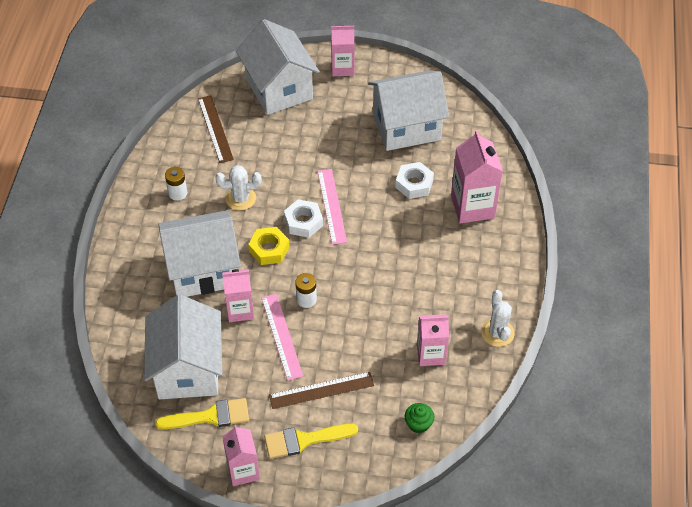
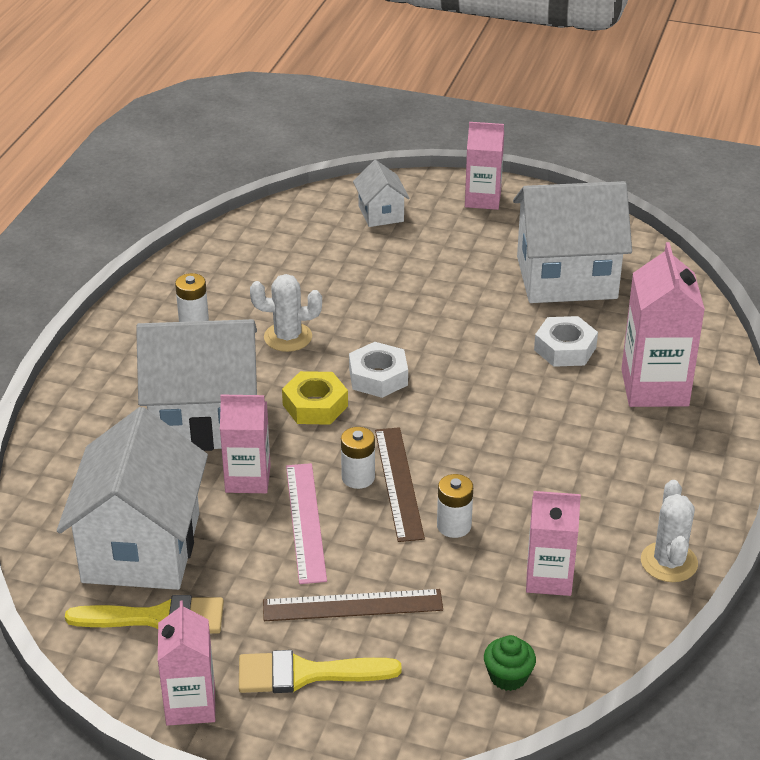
camera: 10 degrees right, 15 degrees down
brown ruler [198,95,234,163] -> brown ruler moved to [375,427,425,542]
white house [236,19,320,115] -> white house [353,160,410,227], size x0.48
pink ruler [317,169,347,245] -> none
none -> white battery [437,474,473,538]

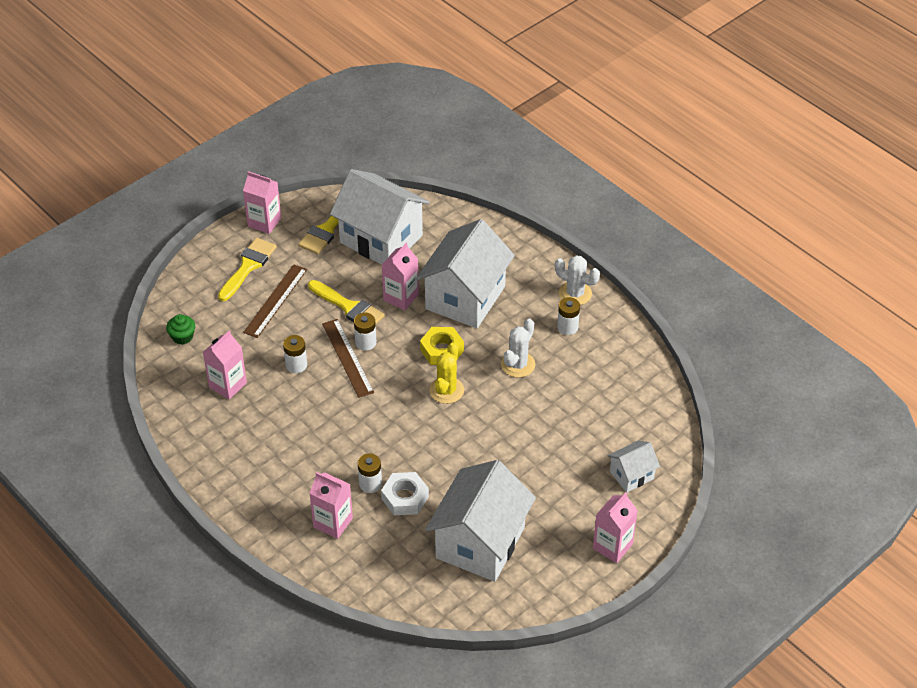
camera: 120 degrees right, 10 degrees up
pink ruler [286,463,327,584] -> yellow brush [308,280,385,324]
white nut [349,342,408,398] -> yellow cactus [429,343,464,404]
white house [353,160,410,227] -> white house turned 45 degrees counterclockwise [607,440,660,492]
brown ruler [375,427,425,542] -> brown ruler turned 45 degrees clockwise [322,319,374,398]
pink carton [621,242,705,407] -> pink carton [309,472,353,539], size x0.65
white cactus [641,480,698,582] -> white cactus moved to [555,255,600,305]
none -> white battery [358,453,382,493]

